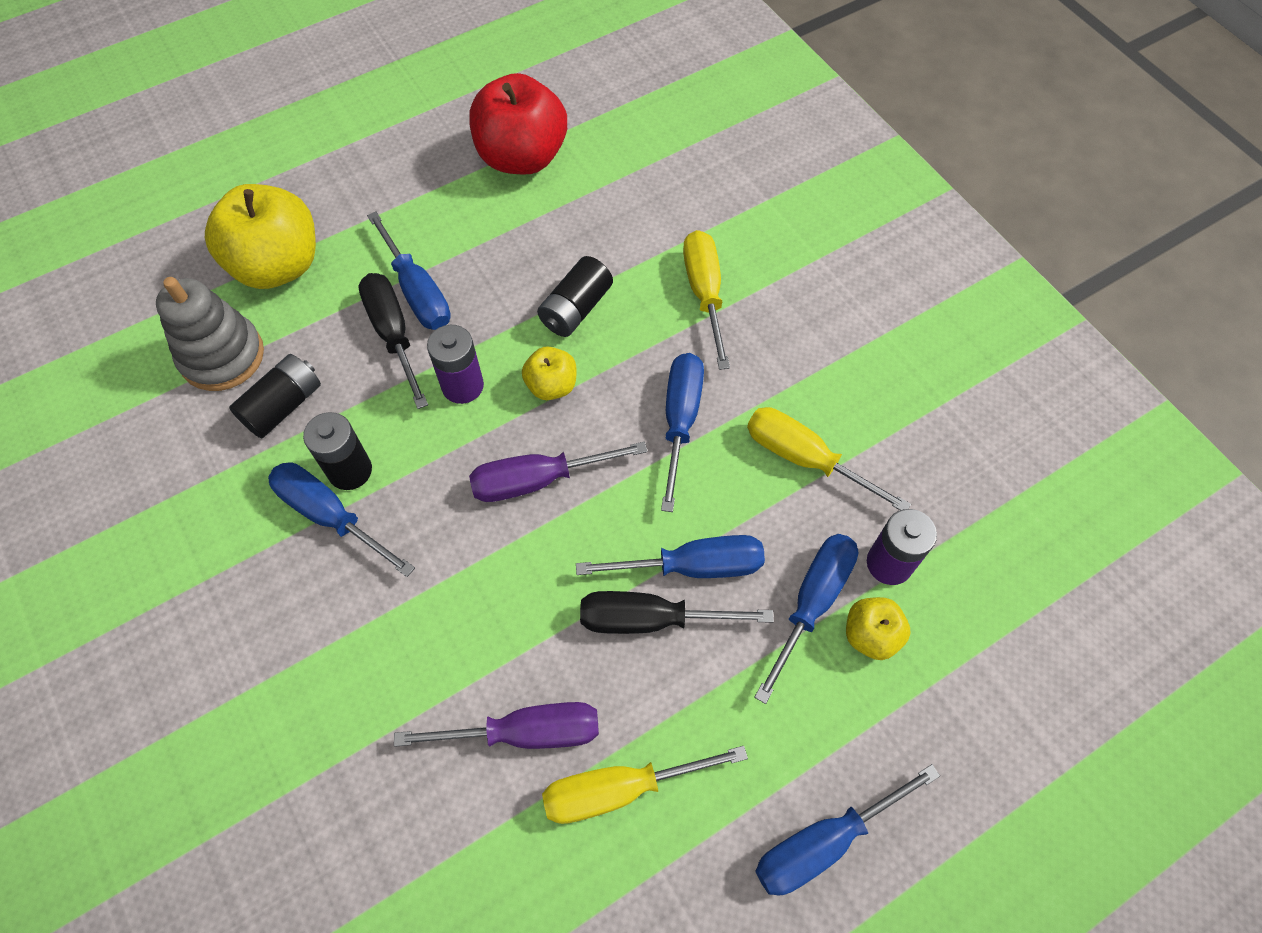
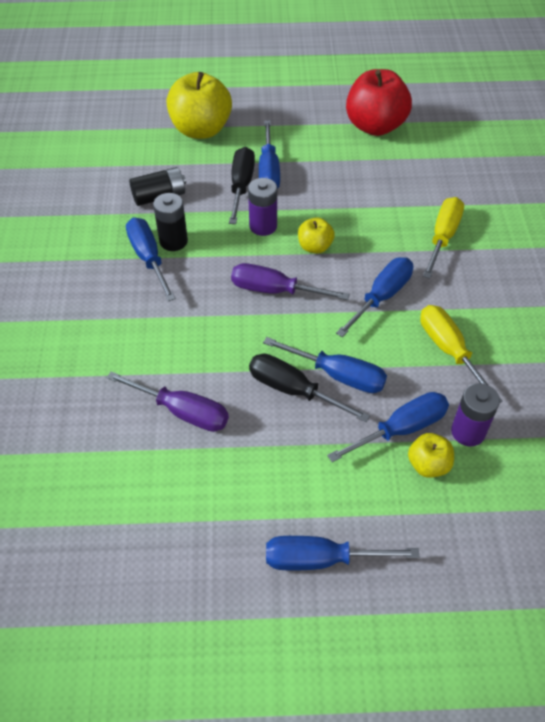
camera: 30 degrees right, 10 degrees down
grey stacking toy [156,277,264,391] -> none
black battery [537,256,613,337] -> none
yellow screwdriver [542,746,748,824] -> none

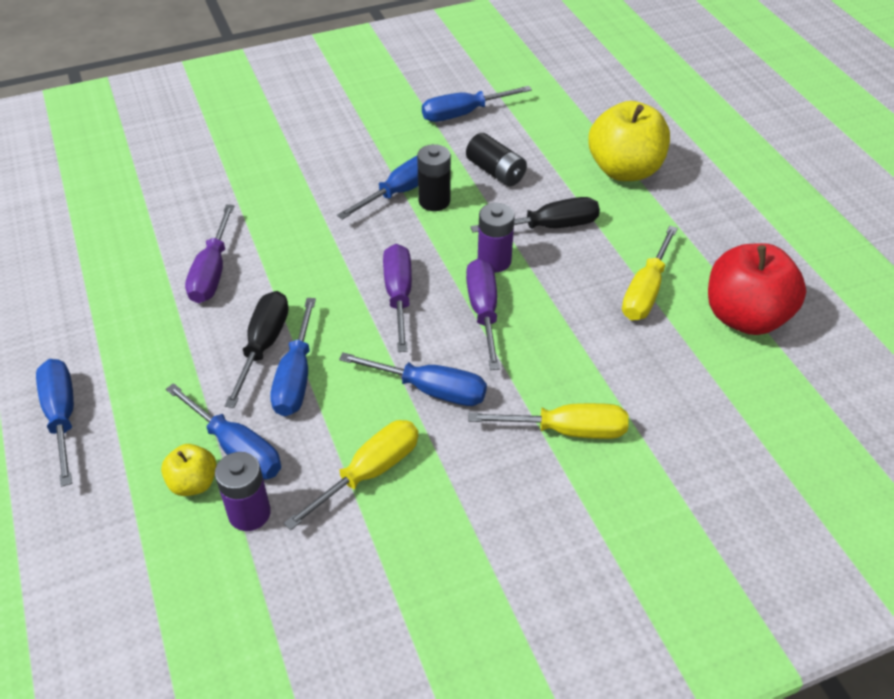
camera: 70 degrees right, 5 degrees down
blue screwdriver [259,120,280,189] -> blue screwdriver moved to [422,86,532,122]
yellow apple [298,217,335,254] -> purple screwdriver [466,259,500,370]
none -> yellow screwdriver [622,226,678,320]

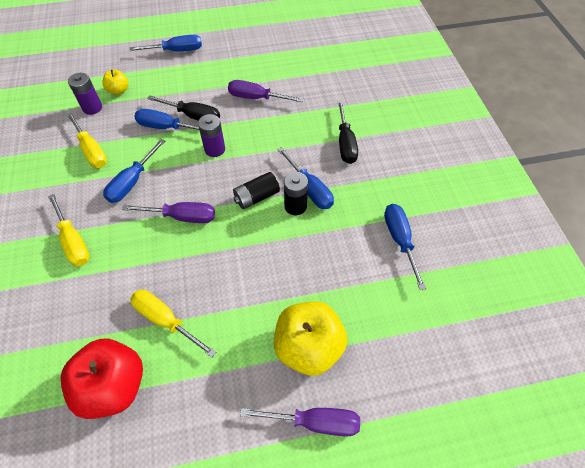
camera: 100 degrees right, 10 degrees up
blue screwdriver [166,383,281,480] -> none
purple screwdriver [383,244,412,352] -> purple screwdriver moved to [240,408,360,436]
black battery [466,133,527,186] -> black battery moved to [233,172,280,209]
yellow screwdriver [468,403,629,439] -> yellow screwdriver turned 45 degrees counterclockwise [48,194,90,267]
black screwdriver [470,197,600,233] -> black screwdriver moved to [337,100,358,164]
purple battery [478,203,515,272] -> purple battery moved to [198,114,225,157]

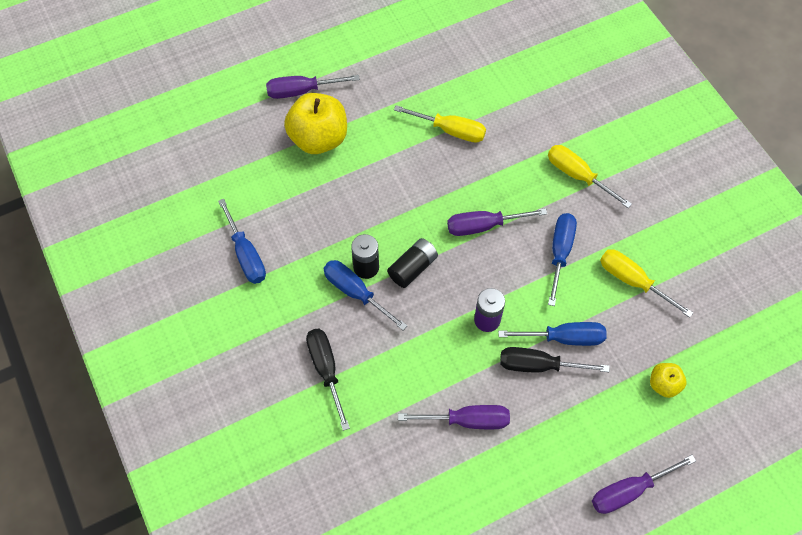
camera: 165 degrees right, 5 degrees up
red apple [60,339,143,419] -> none
purple battery [68,73,102,115] -> none
blue screwdriver [130,35,202,51] -> purple screwdriver [592,455,696,514]

